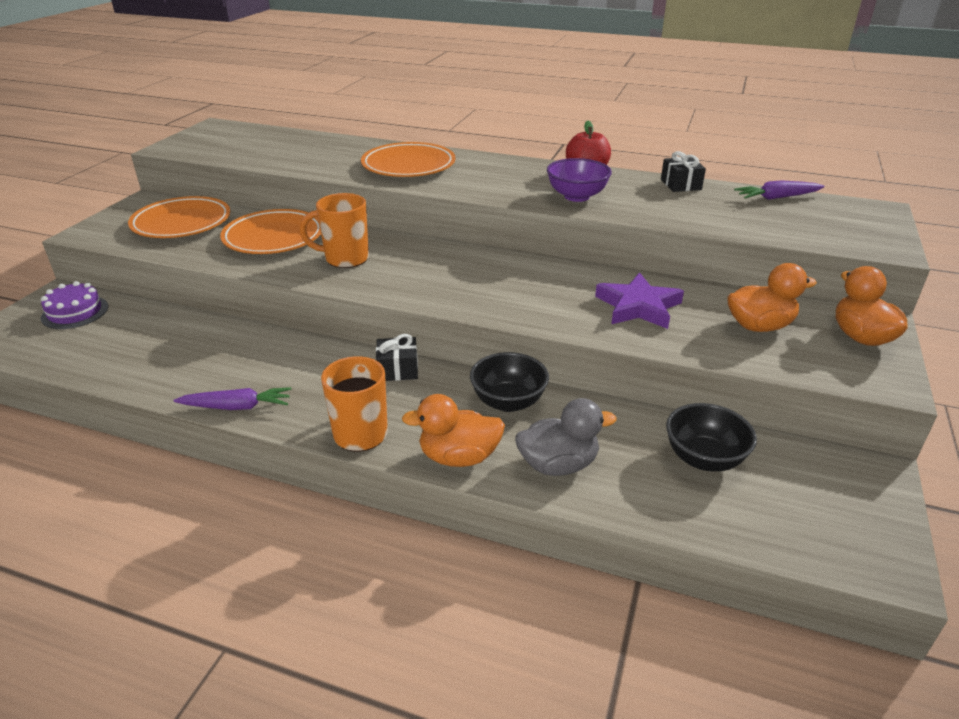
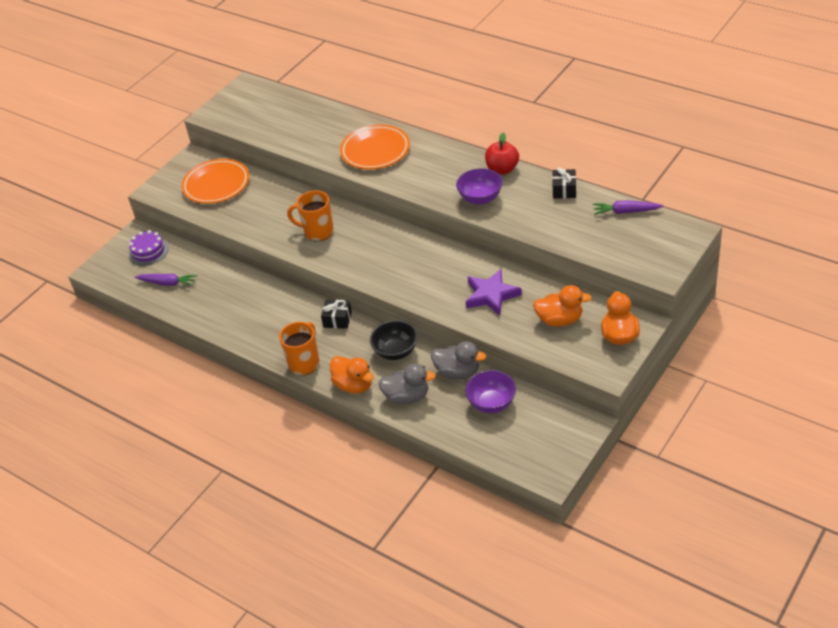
camera: 20 degrees right, 10 degrees up
purple carrot [173,387,291,410] -> purple carrot moved to [135,274,197,286]
orange plate [220,209,321,254] -> none
orange duck [402,394,505,467] -> orange duck turned 150 degrees counterclockwise [330,356,374,394]
black bowl [666,403,757,472] -> purple bowl [465,370,516,413]
none -> grey duck [431,341,486,380]

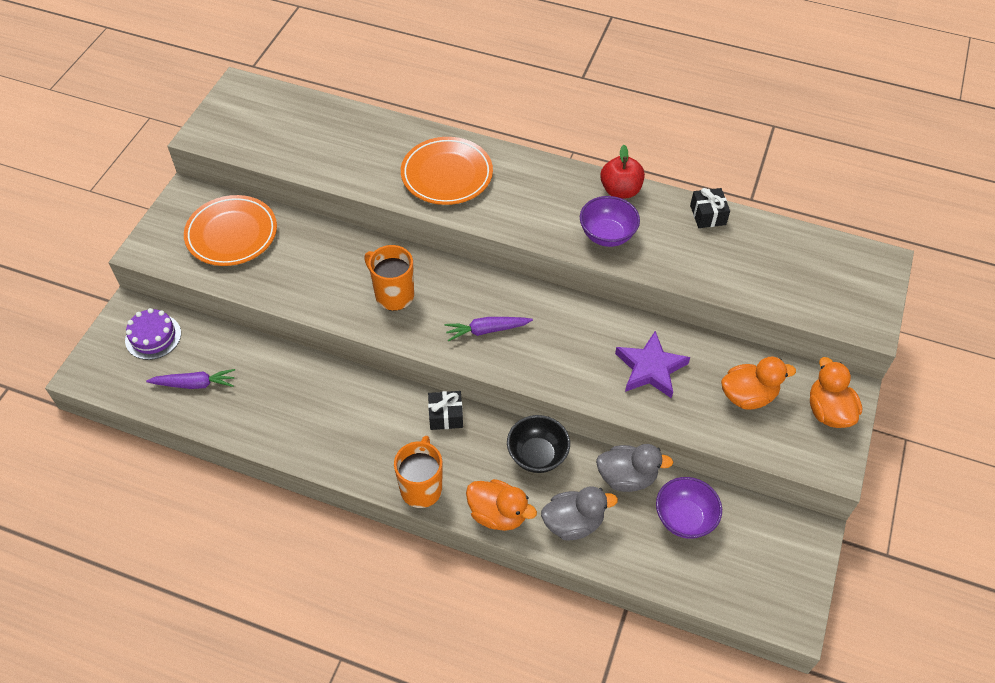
camera: 20 degrees left, 10 degrees up
orange mug [287,190,334,241] -> orange mug turned 45 degrees clockwise [364,245,414,311]
purple carrot [593,200,663,215] -> purple carrot moved to [444,317,533,341]

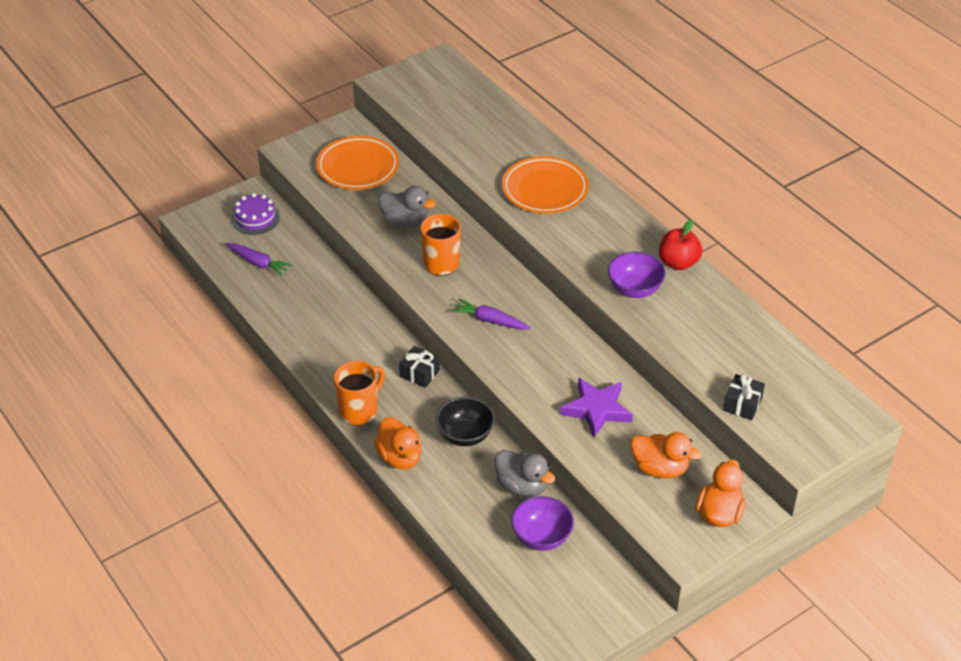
camera: 35 degrees right, 10 degrees down
grey duck [541,487,618,540] -> grey duck moved to [378,186,436,228]
black gift [690,188,730,228] -> black gift moved to [723,374,765,420]

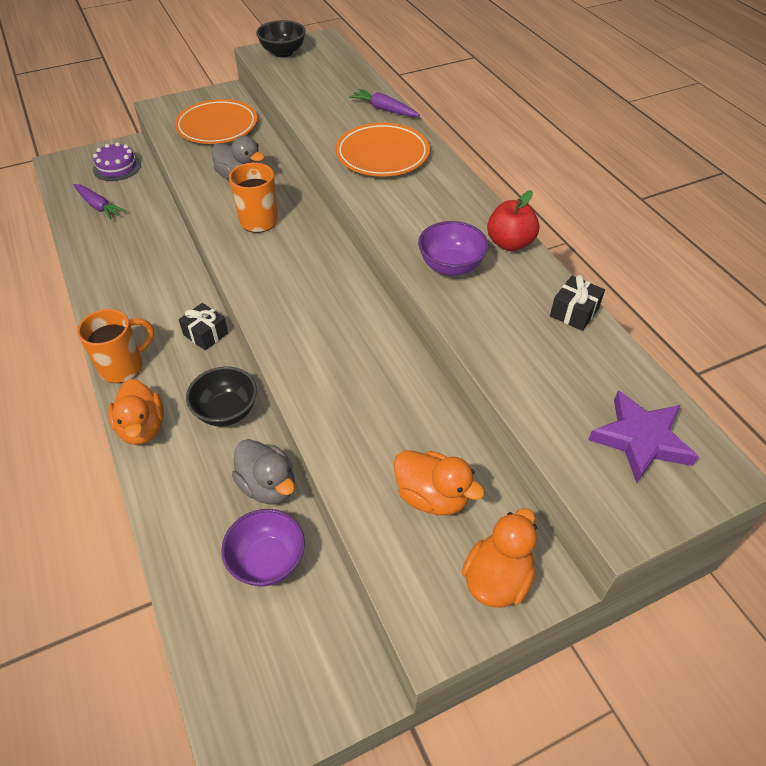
camera: 10 degrees right, 5 degrees up
purple carrot [451,299,531,330] -> purple carrot moved to [349,89,420,117]
purple star [560,378,633,437] -> purple star moved to [588,390,699,483]
black gift [723,374,765,420] -> black gift moved to [550,275,605,331]
none -> black bowl [256,20,306,57]

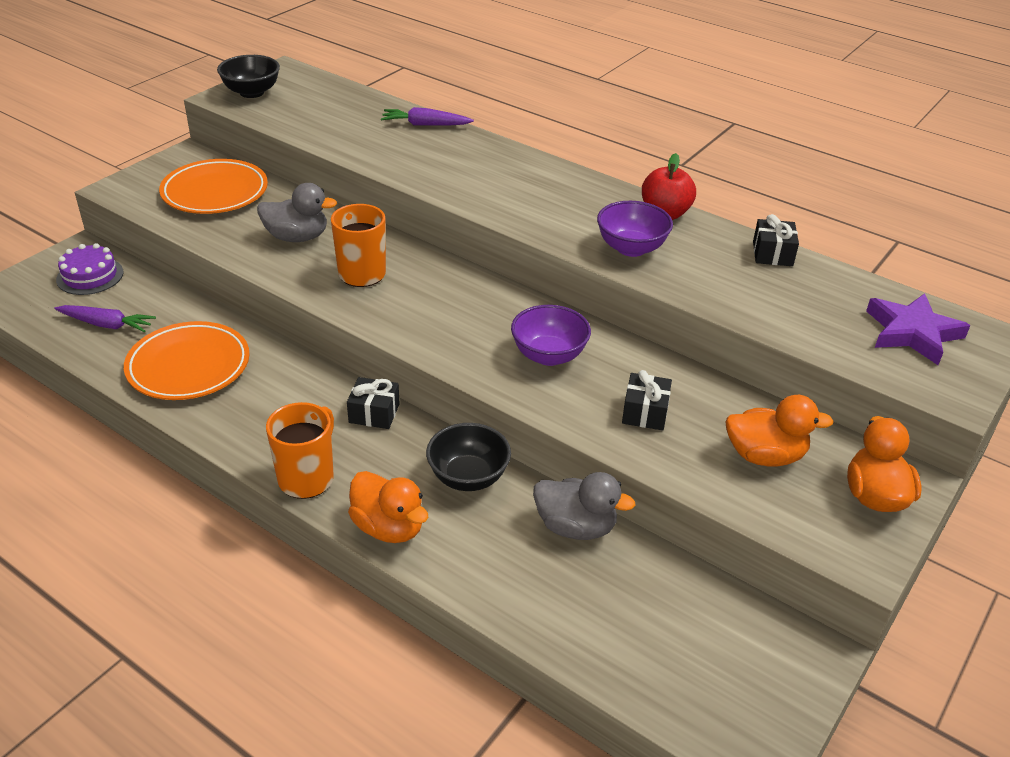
camera: 30 degrees left, 10 degrees down
purple bowl [221,509,305,587] -> purple bowl moved to [511,305,591,366]
orange plate [336,123,430,177] -> orange plate moved to [124,321,250,400]
none -> black gift [622,370,672,431]

